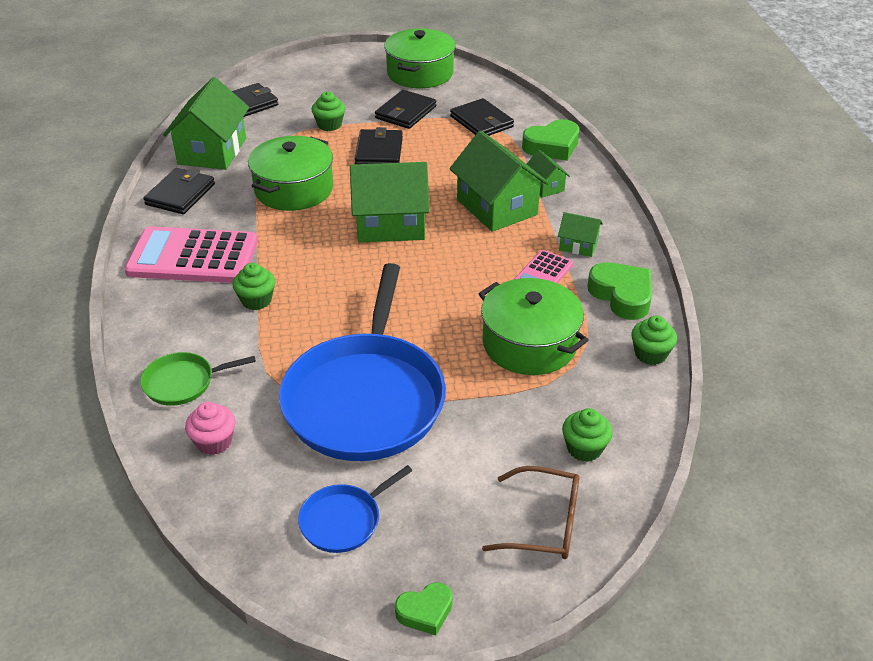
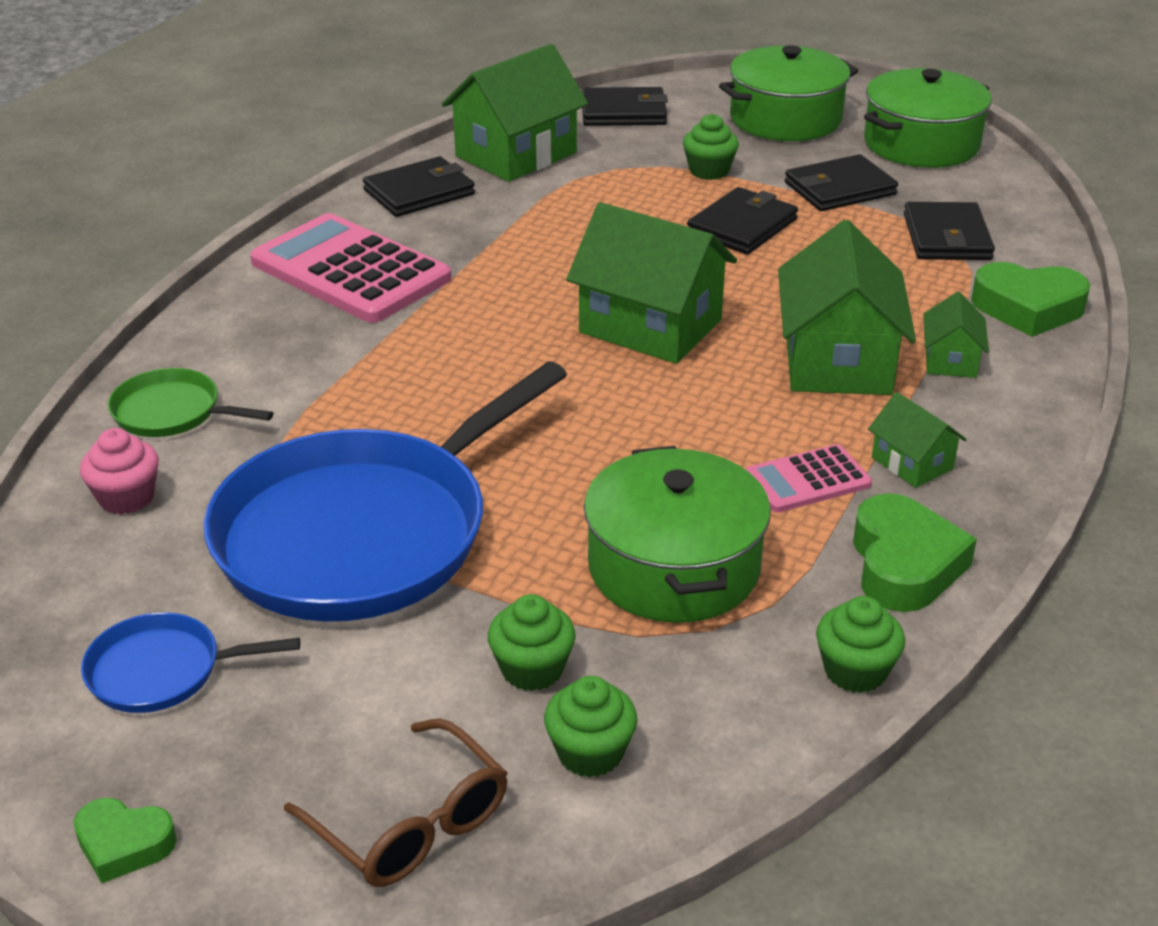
camera: 35 degrees right, 5 degrees down
green cupcake [232,263,276,310] -> green cupcake moved to [488,594,576,691]
green pot [248,136,333,211] -> green pot moved to [719,45,858,141]

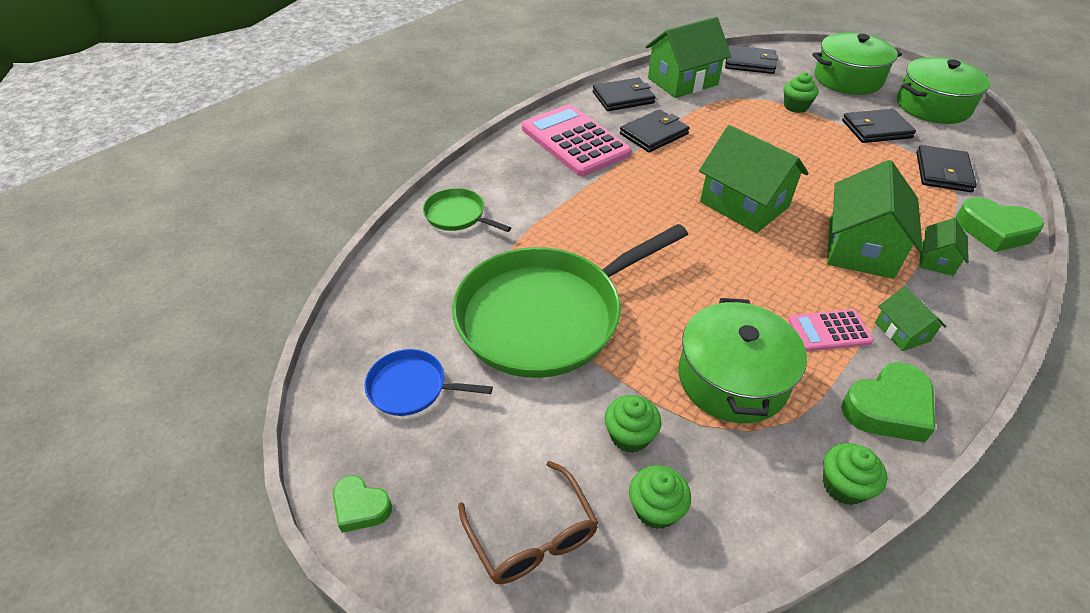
camera: 15 degrees right, 10 degrees up
pink cupcake [80,428,159,515] -> none
blue pan [203,361,567,622] -> green pan [452,224,688,378]
black wallet [687,187,798,254] -> black wallet moved to [620,109,689,153]
green heart [853,493,977,612] -> green heart turned 45 degrees clockwise [841,362,935,443]

